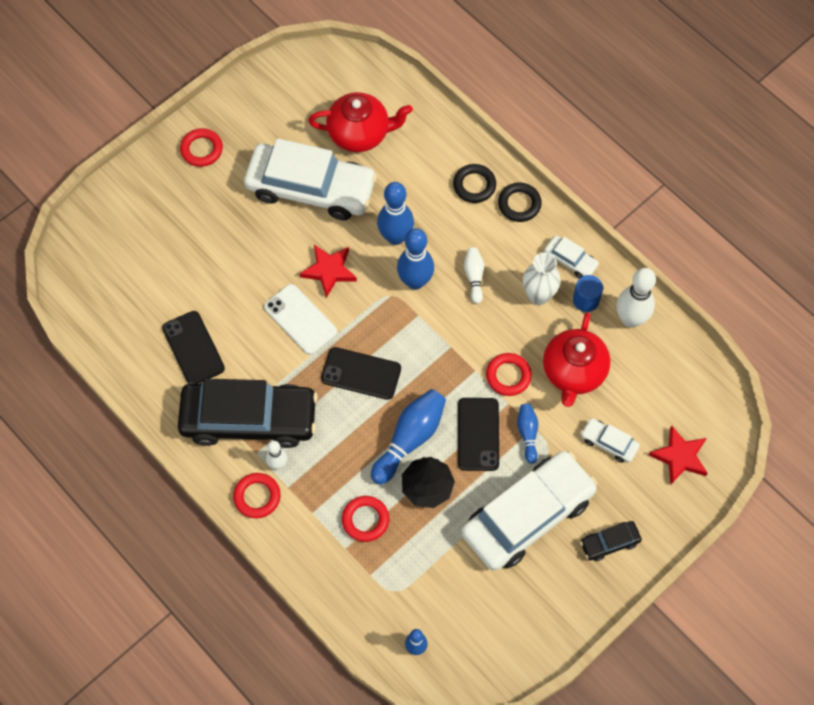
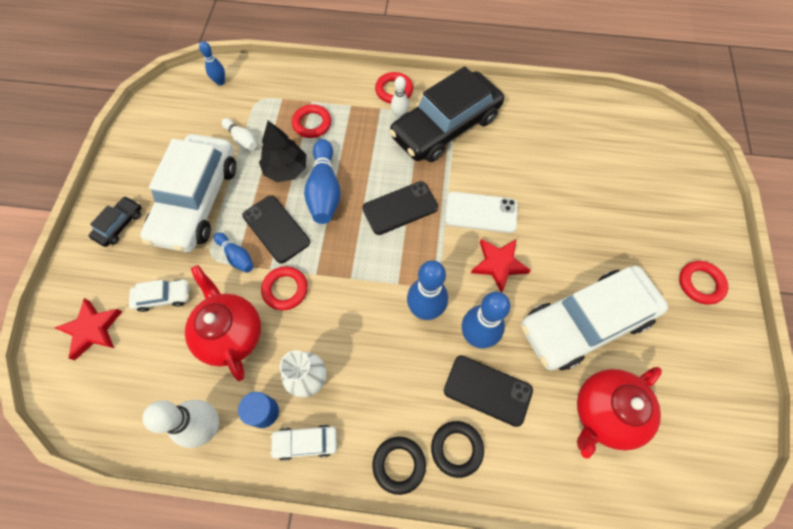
camera: 140 degrees right, 0 degrees up
black phone [162,311,225,384] -> black phone moved to [444,356,533,427]
white bowling pin [464,247,484,304] -> white bowling pin moved to [222,118,257,150]

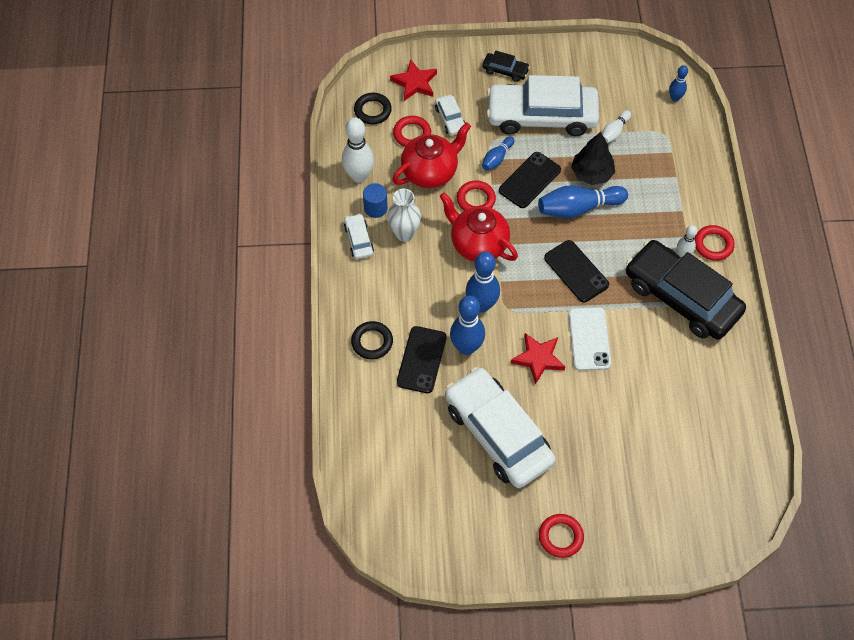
camera: 80 degrees right, 5 degrees down
red ring [292,104,331,138] -> red ring moved to [393,116,431,147]
black ring [372,437,426,495] -> black ring moved to [354,93,392,124]
red teapot [577,367,662,459] -> red teapot moved to [439,192,518,262]

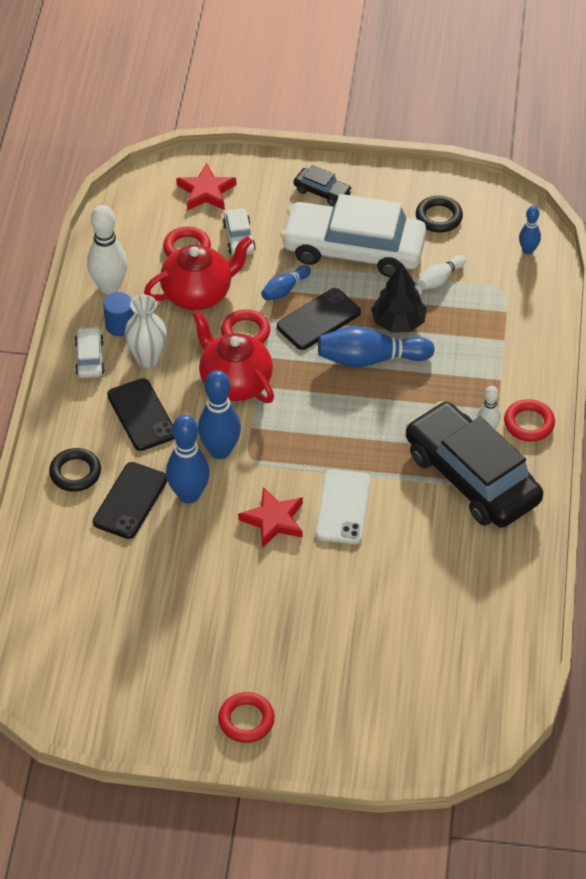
camera: 10 degrees right, 10 degrees down
black ring [354,93,392,124] -> black ring moved to [416,196,463,232]
white car [445,367,556,488] -> none
black phone [544,240,609,302] -> black phone moved to [107,378,174,451]

